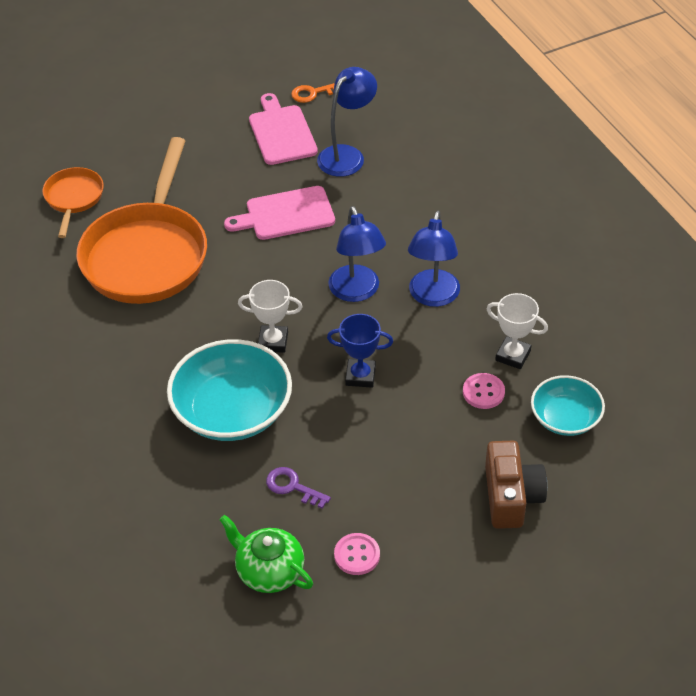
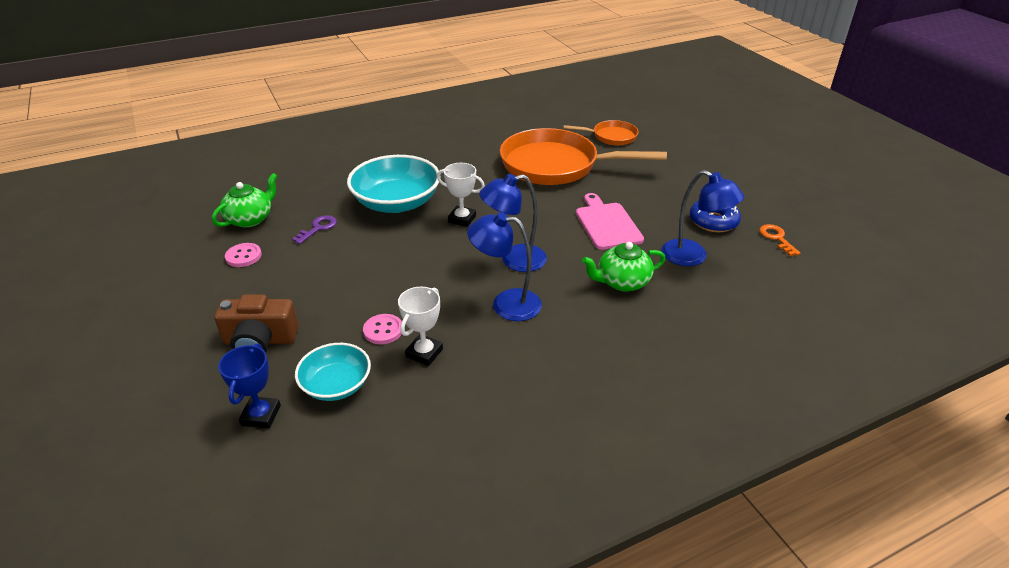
camera: 90 degrees right, 10 degrees down
white trophy [238,280,303,353] -> white trophy turned 75 degrees counterclockwise [437,163,485,227]
pink cutting board [249,93,318,165] -> blue donut [689,200,741,232]
blue trophy [327,314,393,388] -> blue trophy moved to [218,344,281,429]
none -> green teapot [582,242,665,291]

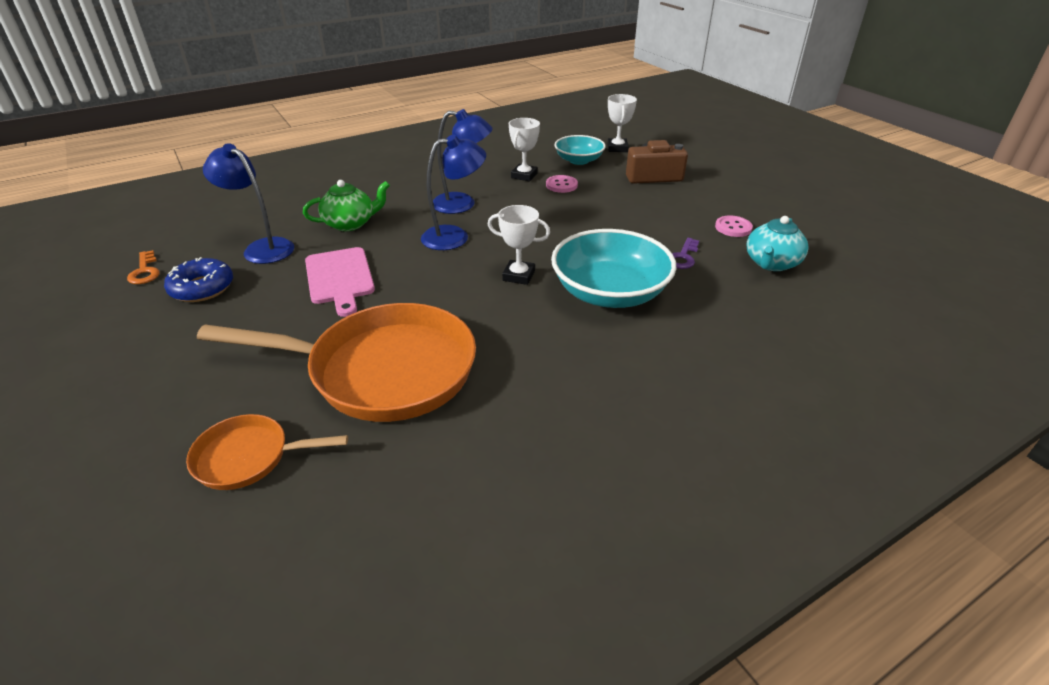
camera: 175 degrees right, 0 degrees up
green teapot [212,173,277,228] -> turquoise teapot [746,216,809,271]
blue trophy [218,344,281,429] -> white trophy [607,94,637,152]

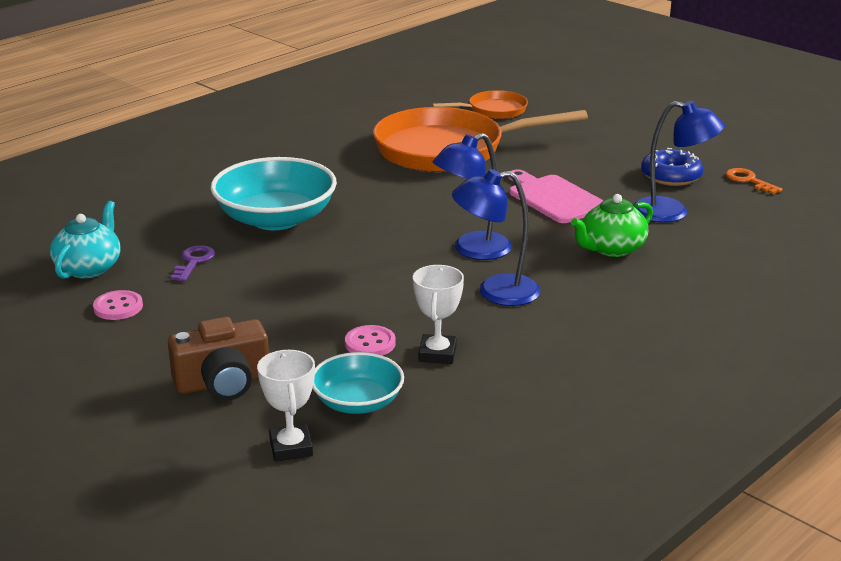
camera: 165 degrees right, 10 degrees down
white trophy [488,205,550,285] -> none

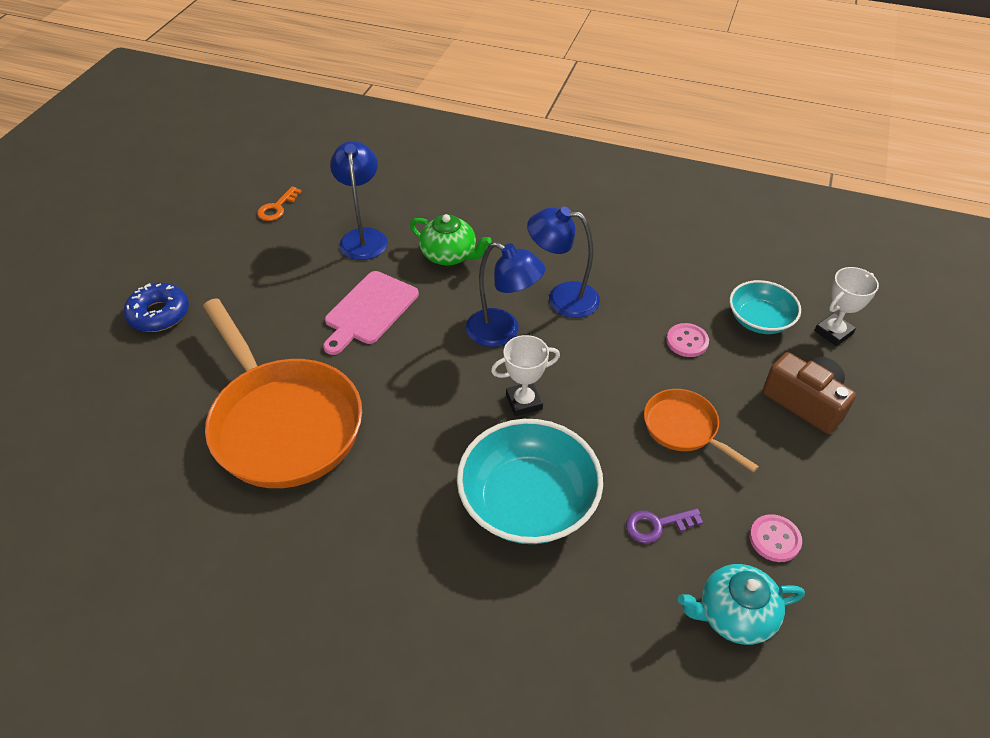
camera: 115 degrees left, 20 degrees up
white trophy [413,265,464,364] -> white trophy moved to [491,335,560,416]
orange pan [431,90,528,119] -> orange pan moved to [644,389,759,473]
blue lamp [452,169,541,306] -> blue lamp turned 135 degrees clockwise [527,207,600,318]
blue donut [641,148,704,186] -> blue donut moved to [123,283,189,332]

